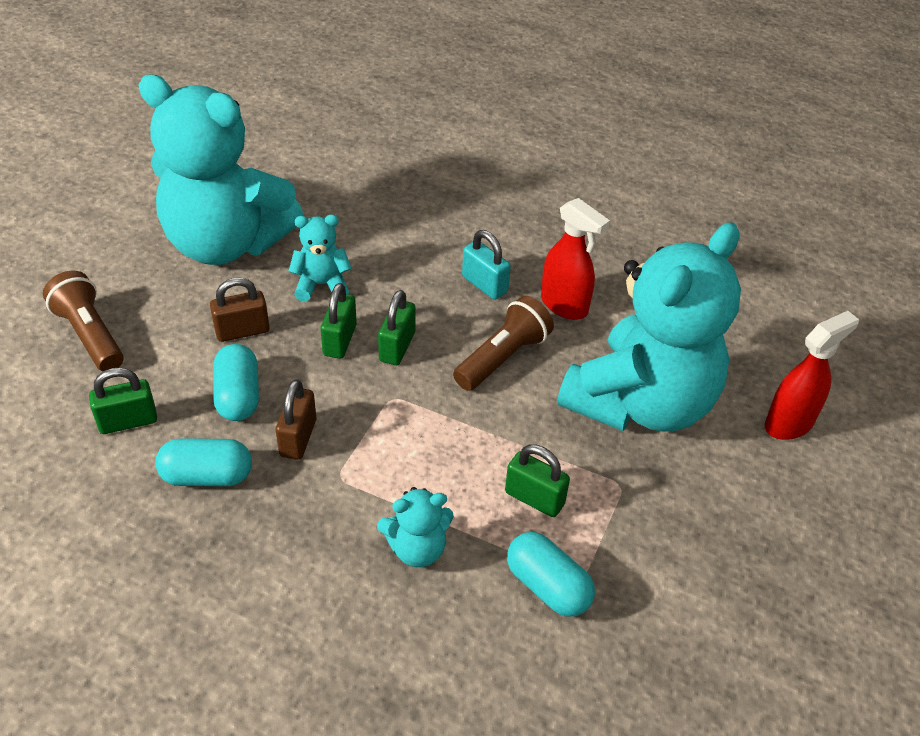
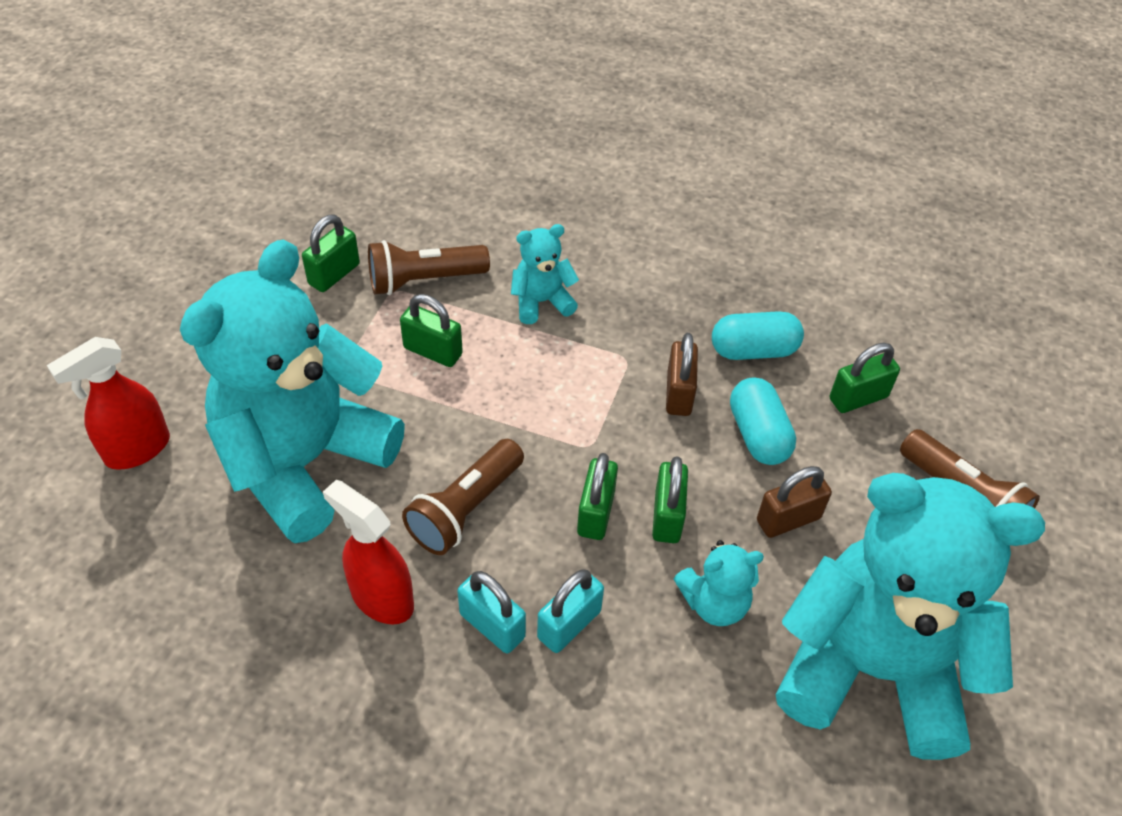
camera: 175 degrees right, 5 degrees up
turquoise capsule [507,532,595,617] -> brown flashlight [368,240,490,295]
none -> green padlock [302,215,360,292]
none -> turquoise padlock [537,569,604,653]

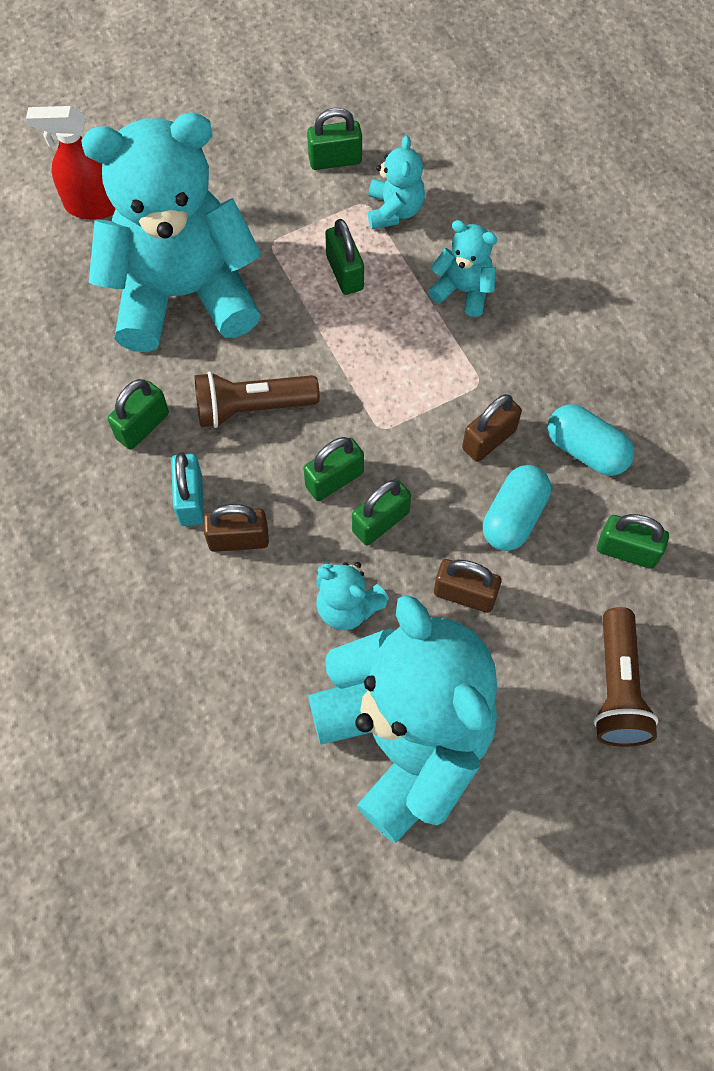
camera: 45 degrees right, 15 degrees up
red spray bottle [323,480,414,624] -> green padlock [108,379,169,450]
brown flashlight [368,240,490,295] -> turquoise teddy bear [368,135,425,229]
turquoise padlock [537,569,604,653] -> brown padlock [203,504,269,552]

